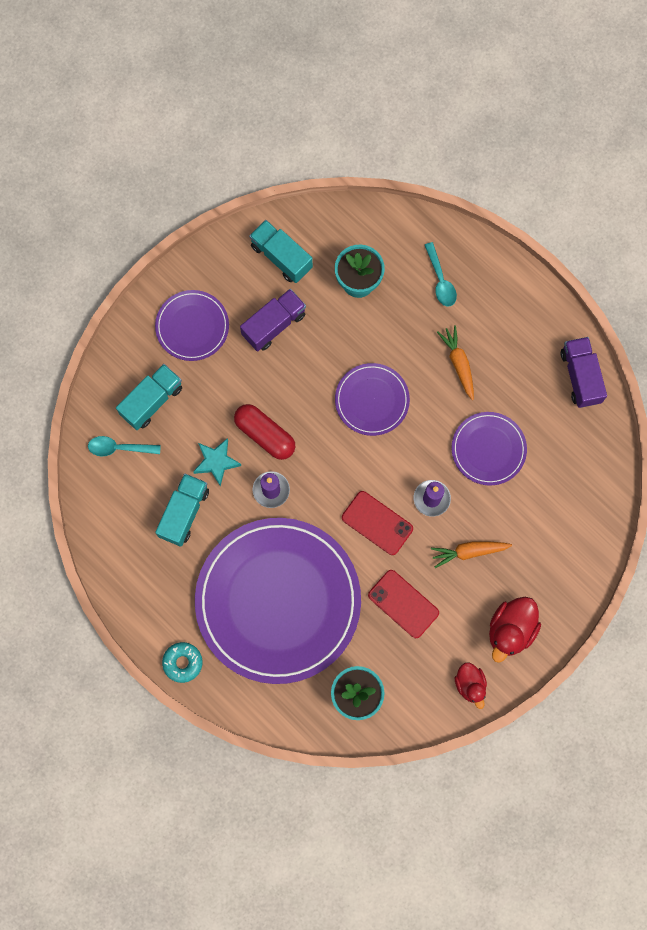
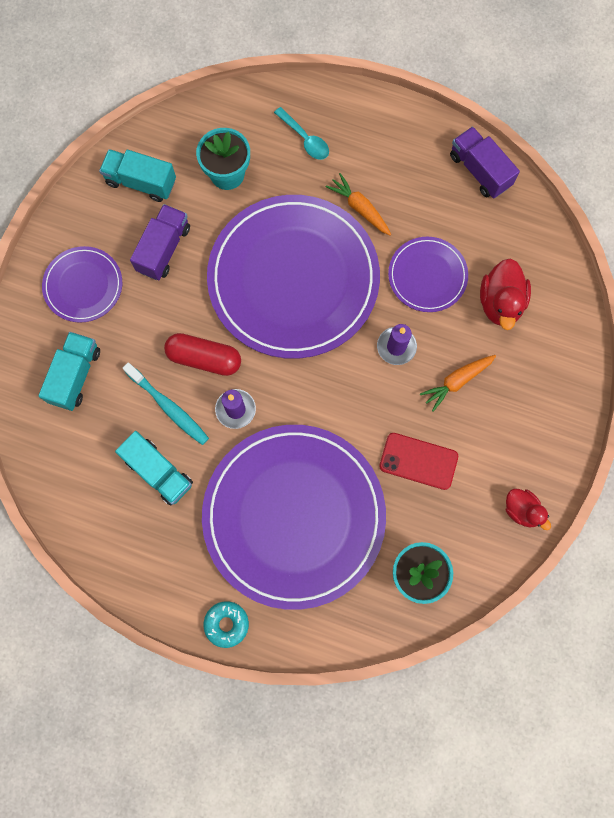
camera: 25 degrees left, 0 degrees up
turquoise spoon [88,436,161,457] -> none
turquoise truck [155,474,209,547] -> turquoise truck turned 135 degrees clockwise [115,431,193,505]
turquoise star [193,438,241,486] -> turquoise toothbrush [122,363,209,445]
purple plate [335,363,410,436] -> purple plate [207,195,380,359], size x2.15
red phone [342,491,413,555] -> none
red duck [489,597,541,663] -> red duck moved to [480,258,531,330]

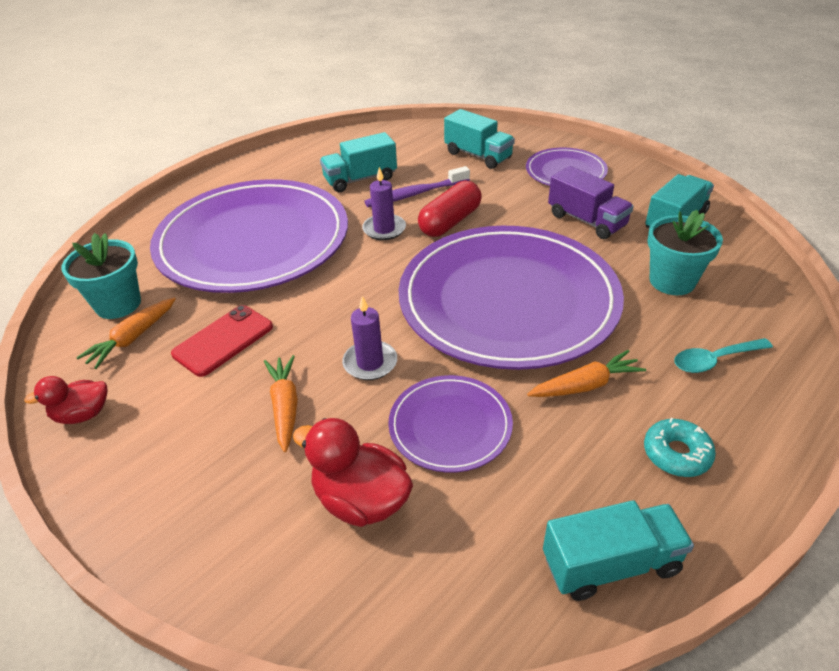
camera: 115 degrees right, 35 degrees down
turquoise toothbrush [122,363,209,445] -> purple toothbrush [365,166,470,207]
turquoise donut [203,601,249,648] -> turquoise donut moved to [644,418,716,477]
purple truck [450,127,520,198] -> turquoise truck [543,500,694,601]
none -> orange carrot [76,298,176,369]

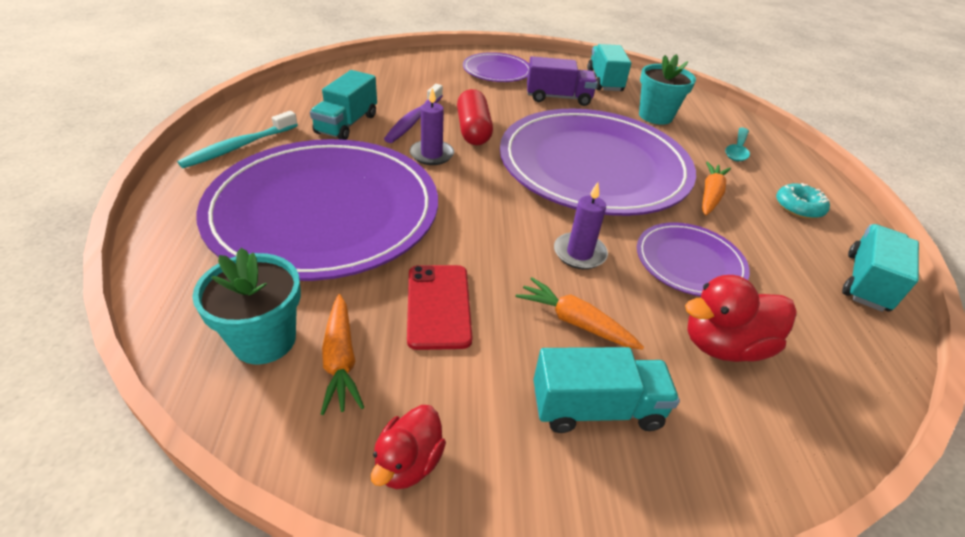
camera: 50 degrees left, 0 degrees up
turquoise truck [444,109,515,169] -> turquoise truck moved to [533,347,680,433]
none -> turquoise toothbrush [177,111,298,168]

